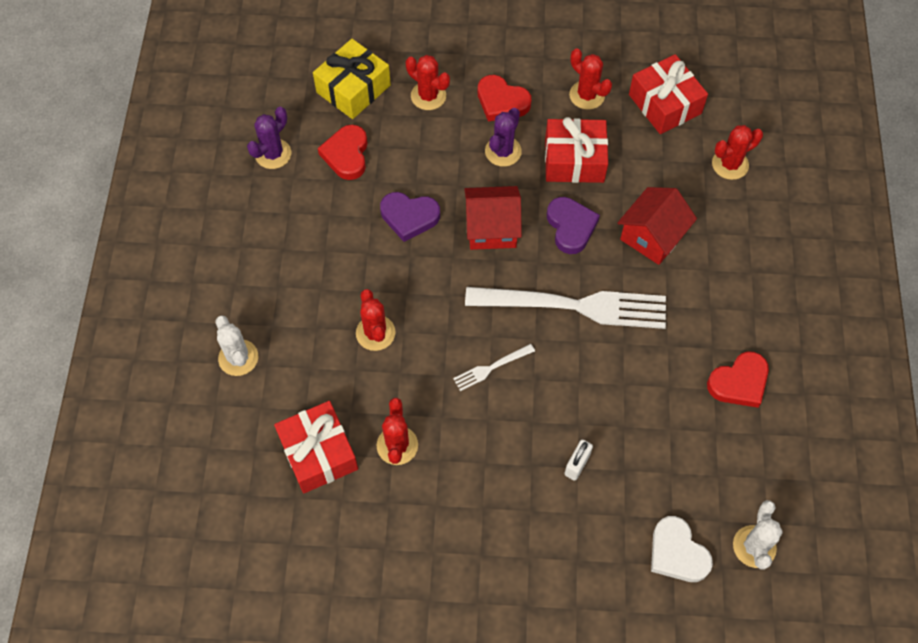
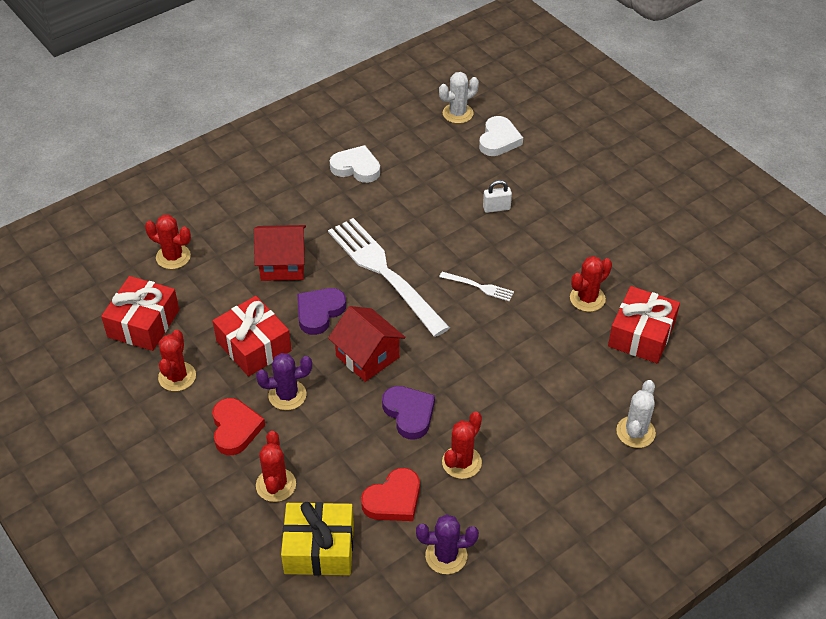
camera: 130 degrees left, 15 degrees down
red cactus [356,289,396,351] -> red cactus moved to [442,411,482,479]
red heart [707,351,769,408] -> white heart [330,145,380,183]

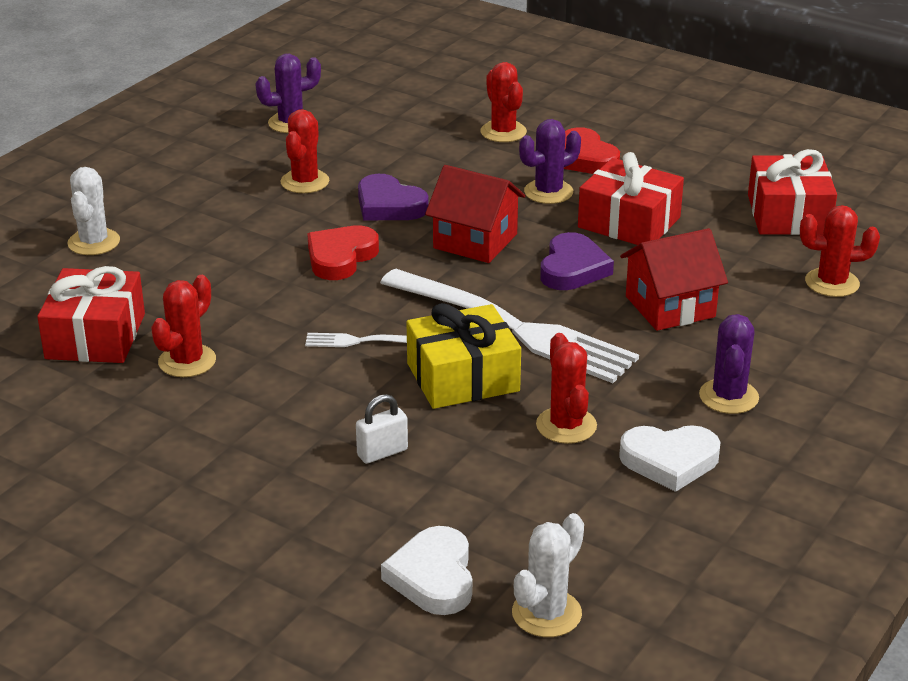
camera: 160 degrees right, 15 degrees down
red cactus [158,330,196,391] -> red cactus moved to [536,333,597,444]
yellow gift [281,502,354,576] -> yellow gift moved to [406,303,521,409]
red heart [361,468,420,521] -> red heart moved to [307,225,379,280]
none -> purple cactus [699,314,759,414]

